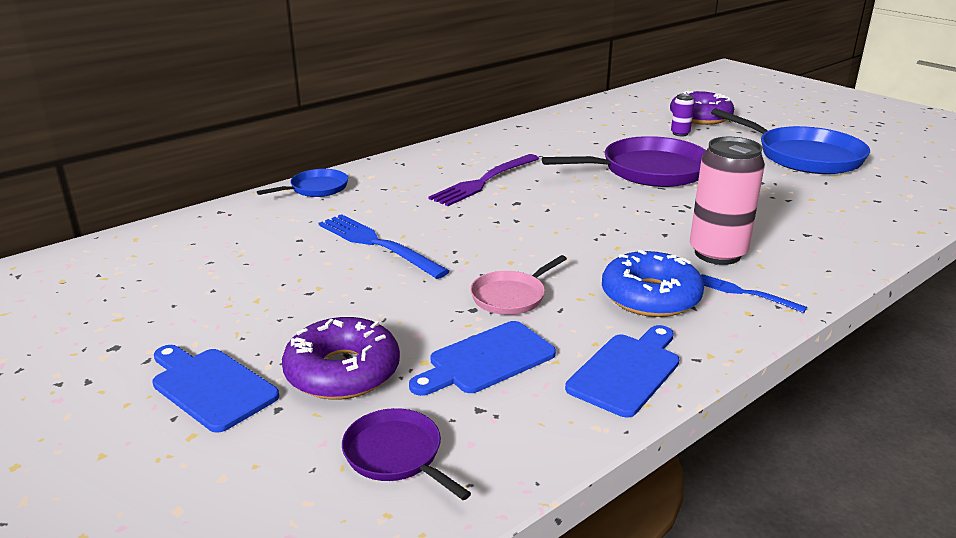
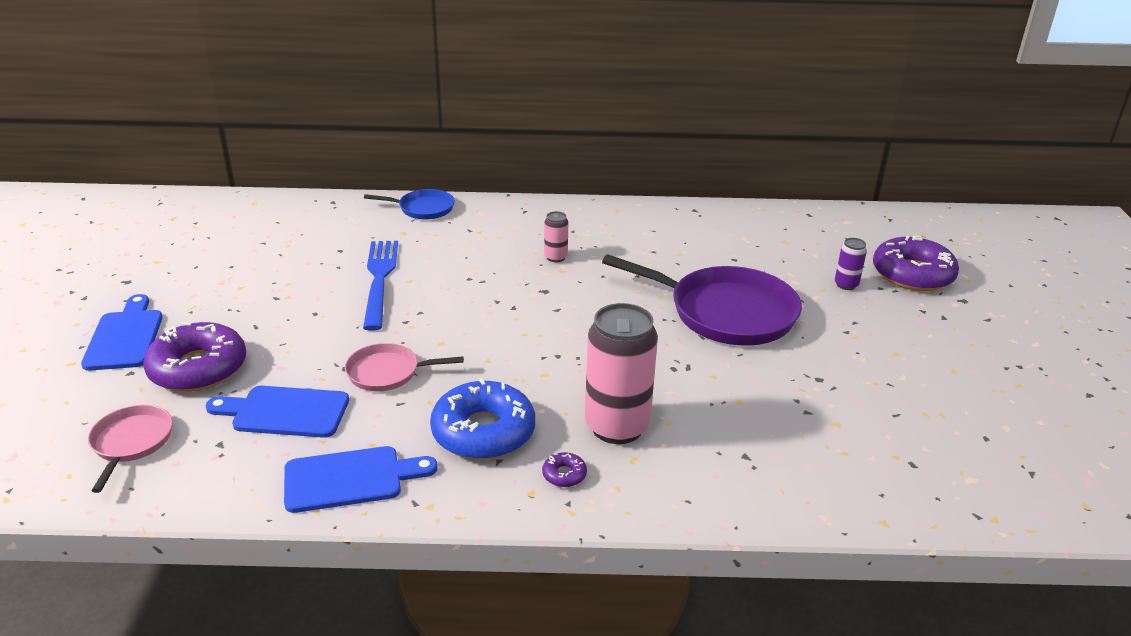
camera: 40 degrees right, 5 degrees up
purple pan [342,408,471,500] -> pink pan [88,405,173,493]
purple fork [428,154,539,206] -> pink can [544,211,568,262]
blue fork [701,274,807,313] -> purple donut [542,452,587,487]
blue pan [711,108,870,174] -> none

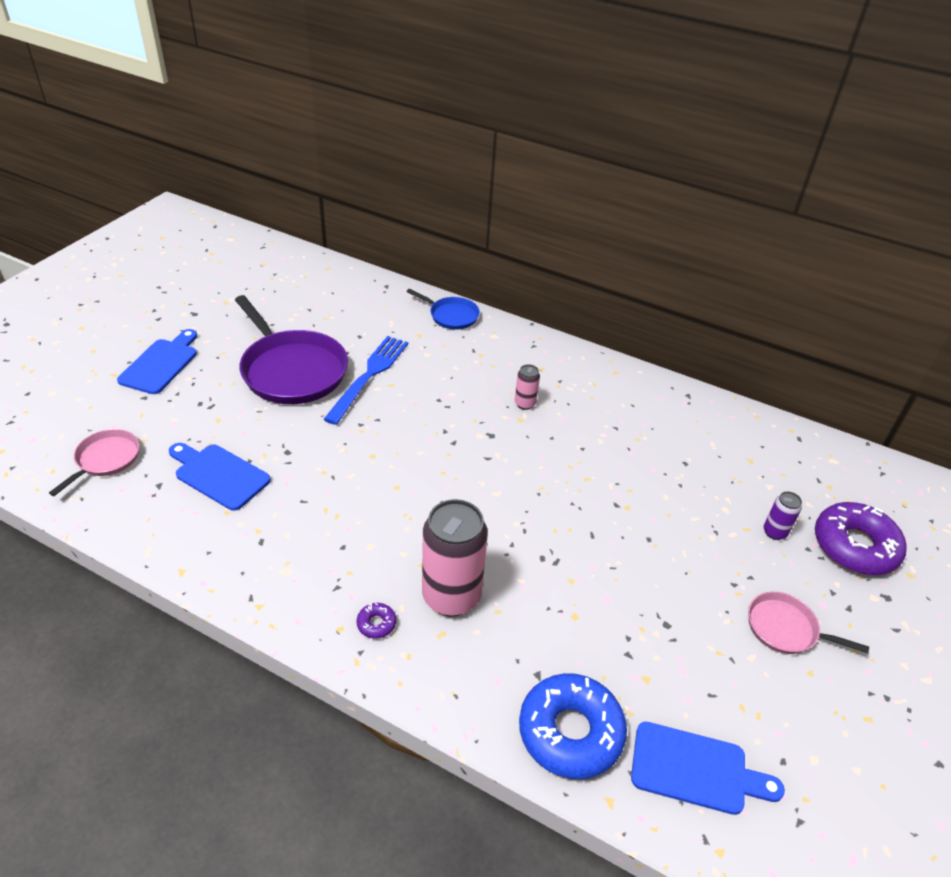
camera: 25 degrees right, 10 degrees up
purple donut [143,322,246,392] -> none
blue cutting board [284,446,438,513] -> blue cutting board moved to [631,722,785,815]
pink pan [345,343,464,391] -> pink pan moved to [748,592,869,654]
blue donut [430,378,535,460] -> blue donut moved to [519,673,627,779]
purple pan [602,254,802,346] -> purple pan moved to [235,295,348,404]

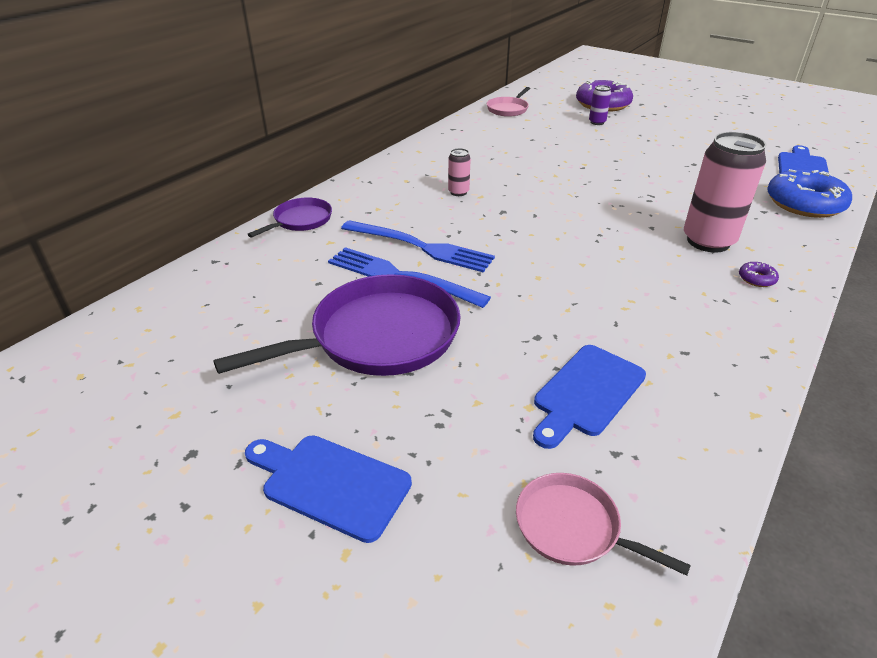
camera: 80 degrees left, 5 degrees down
blue pan [407,289,480,329] -> purple pan [247,198,332,238]
pink pan [748,592,869,654] -> pink pan moved to [487,87,530,117]
none -> blue fork [341,220,495,272]

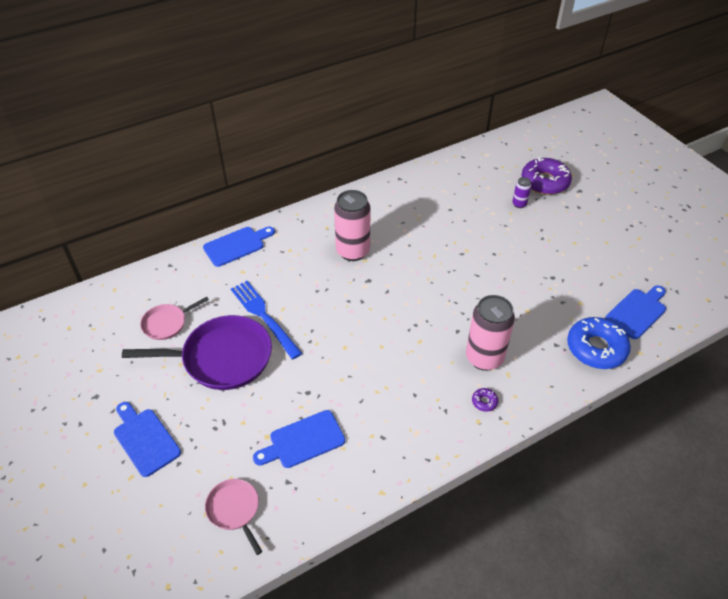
camera: 25 degrees right, 10 degrees up
purple pan [247,198,332,238] -> blue cutting board [203,227,275,267]
blue fork [341,220,495,272] -> none
pink can [448,148,471,196] -> pink can [334,190,371,261], size x2.16
pink pan [487,87,530,117] -> pink pan moved to [140,297,209,340]

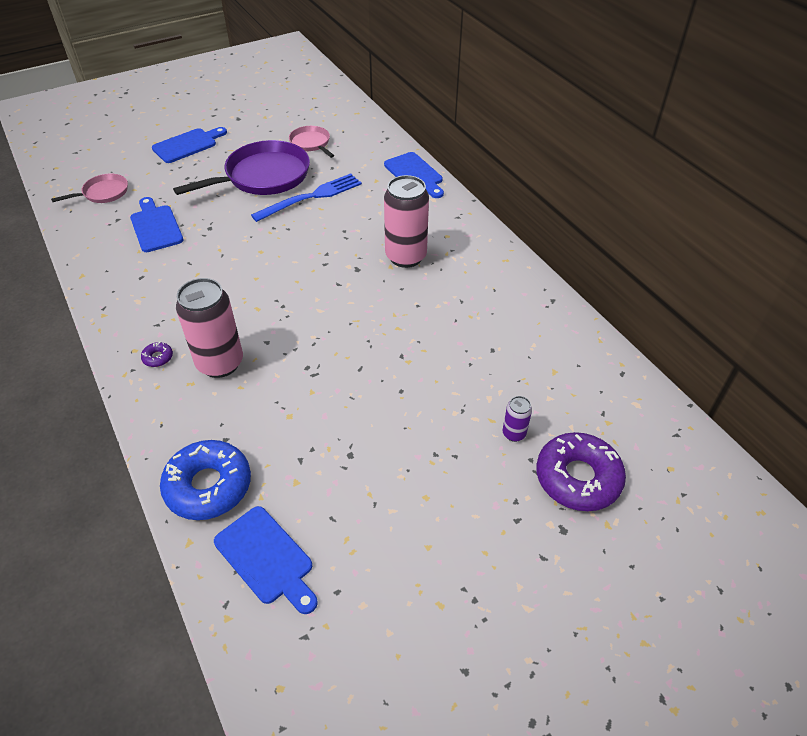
camera: 90 degrees right, 0 degrees up
purple pan [122,315,272,390] -> purple pan turned 120 degrees counterclockwise [173,140,310,195]

